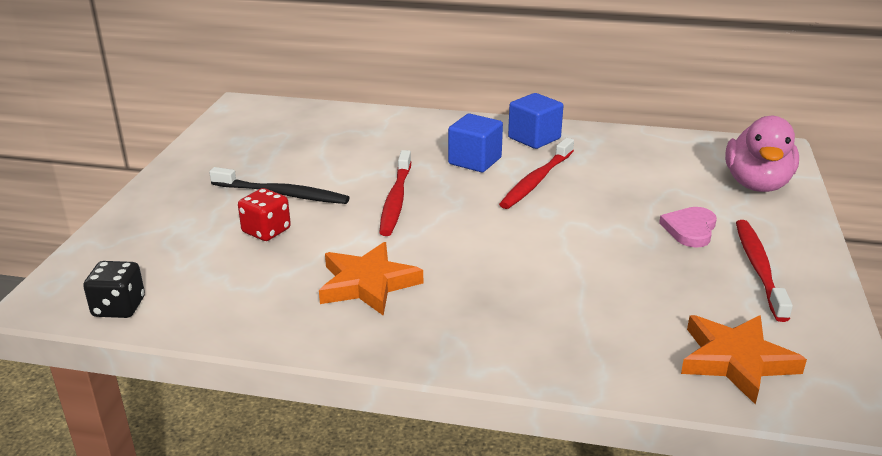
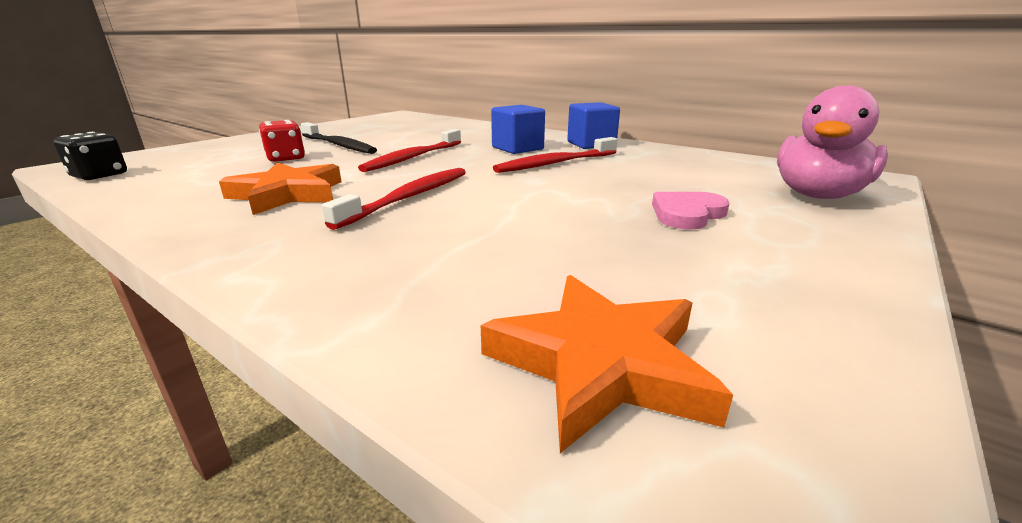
camera: 25 degrees right, 5 degrees down
red toothbrush [736,220,793,322] -> red toothbrush moved to [322,168,466,230]

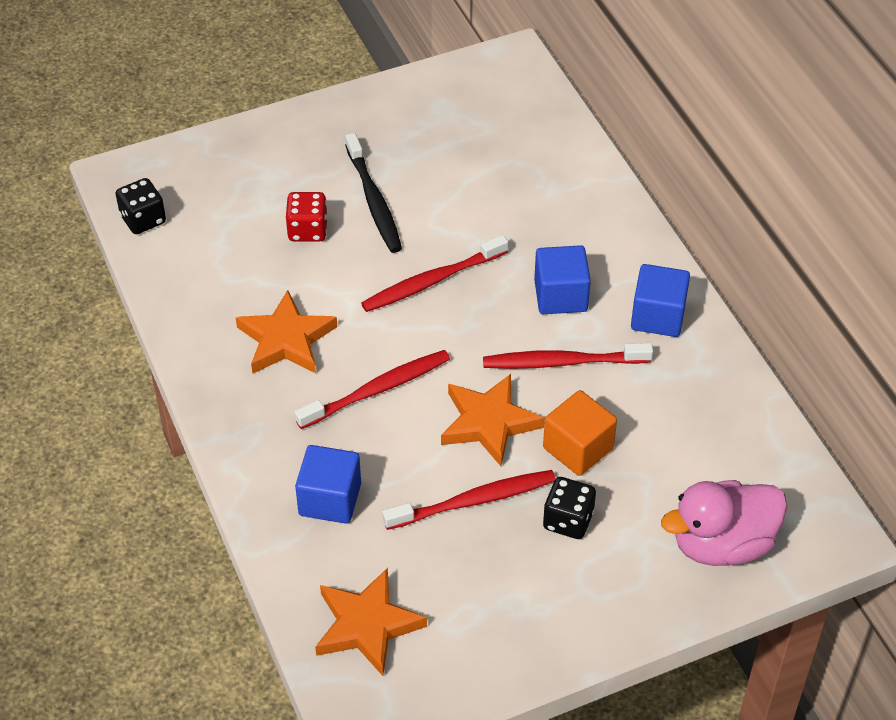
camera: 30 degrees right, 25 degrees up
pink heart [652,192,730,229] -> black dice [543,477,596,539]
none -> blue cube [295,445,361,524]
none -> red toothbrush [382,470,556,530]
none -> orange star [441,374,545,466]
none -> orange cube [543,390,617,476]

